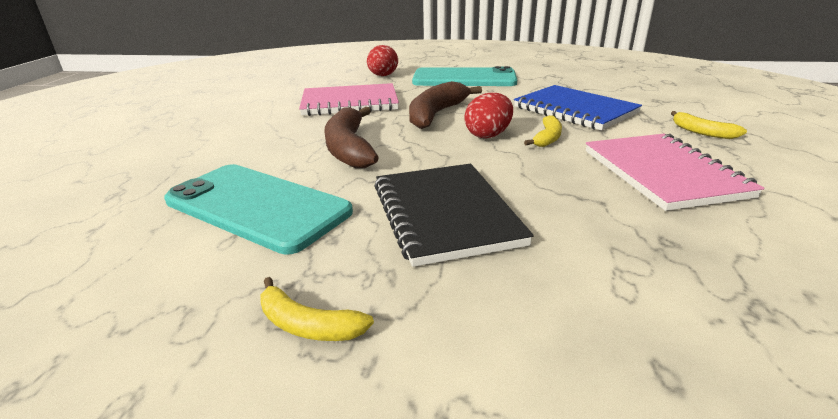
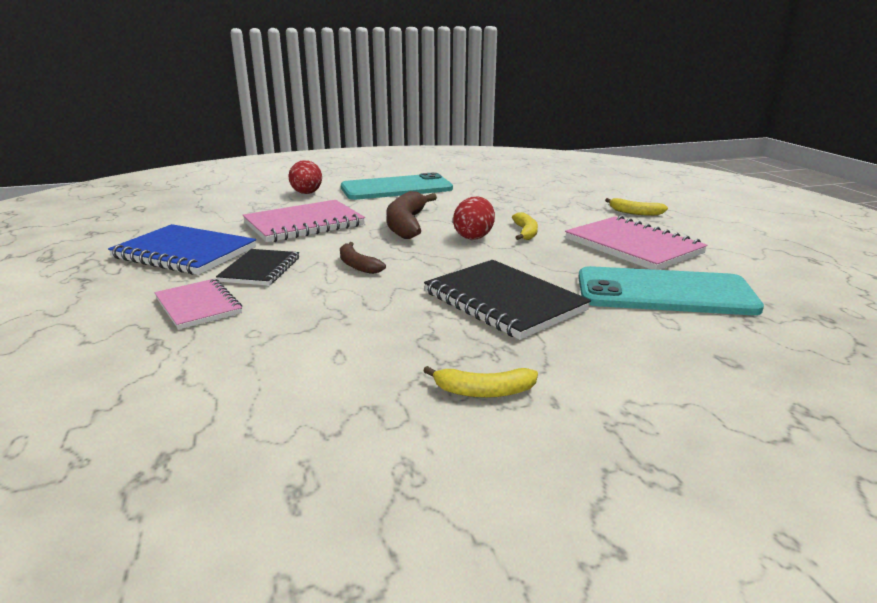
camera: 25 degrees left, 5 degrees down
turquoise phone [164,164,353,254] -> turquoise phone moved to [578,266,764,315]
brown banana [325,107,379,168] -> brown banana [340,242,386,274], size x0.55
blue notebook [514,85,642,131] -> blue notebook moved to [108,224,256,275]
none -> pink notebook [155,279,242,330]
none -> black notebook [216,249,299,286]

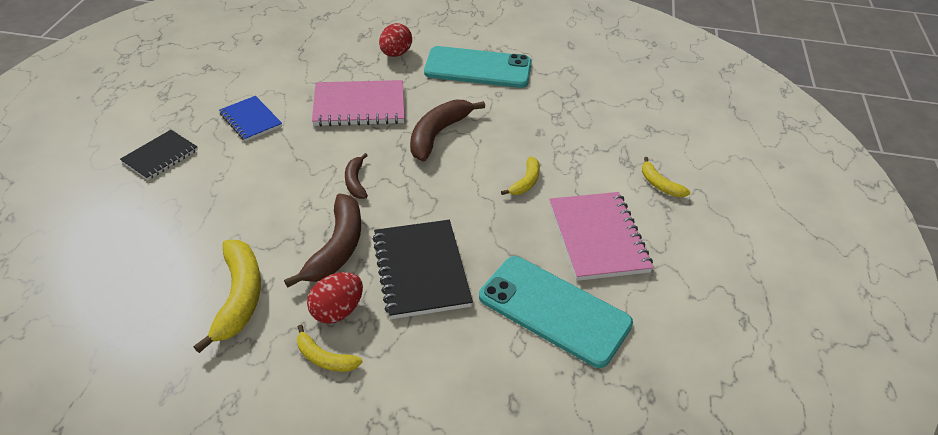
camera: 25 degrees right, 20 degrees up
blue notebook [108,224,256,275] -> blue notebook [219,96,282,141], size x0.62
pink notebook [155,279,242,330] -> none
black notebook [216,249,299,286] -> black notebook moved to [120,130,198,180]
red egg [453,197,495,240] -> red egg moved to [307,272,363,324]
none -> yellow banana [194,240,261,353]
none -> brown banana [284,193,361,288]

